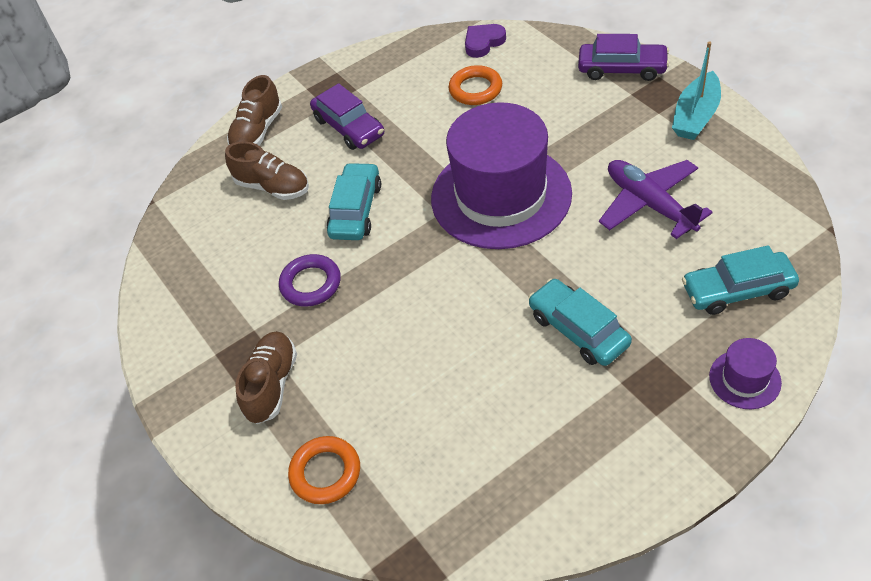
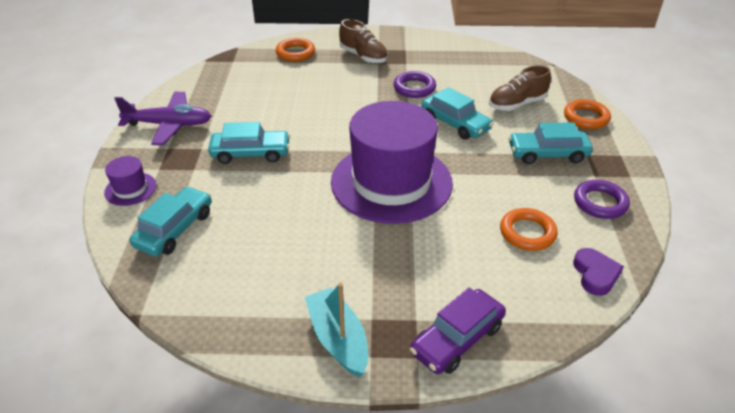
camera: 120 degrees right, 10 degrees down
brown shoe [227,75,282,146] -> orange ring [564,99,611,129]
purple car [310,83,384,150] -> turquoise car [508,122,593,164]
purple plane [599,160,713,239] -> purple plane moved to [114,92,211,145]
none -> purple ring [574,180,630,219]

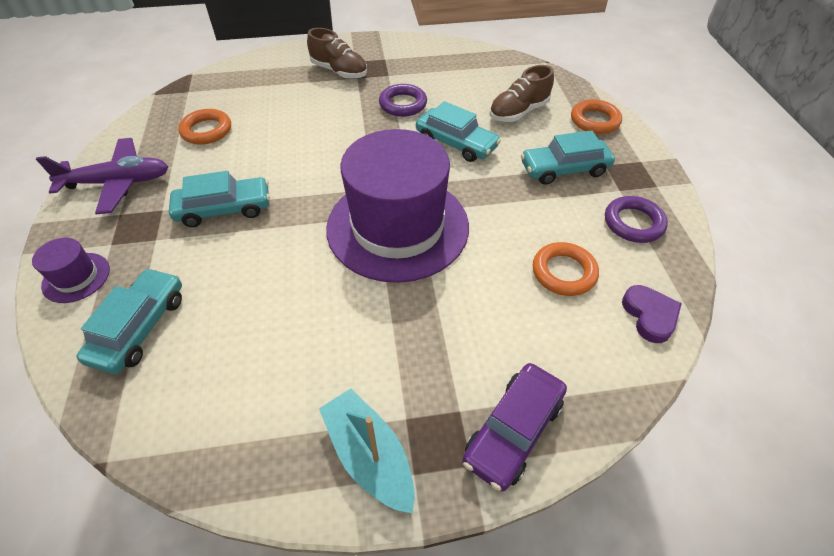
camera: 10 degrees left, 10 degrees up
orange ring [276,38,315,62] -> orange ring moved to [178,109,231,145]

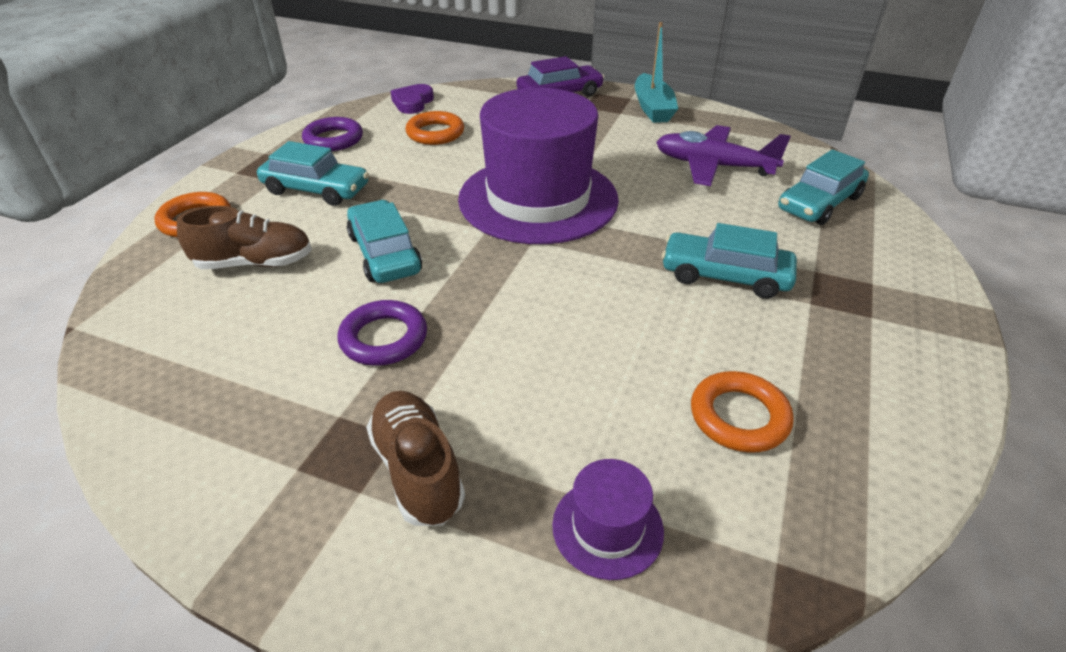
camera: 150 degrees left, 10 degrees down
purple hat [32,238,110,303] -> purple hat moved to [552,459,664,580]
purple plane [36,138,169,214] -> purple plane moved to [656,125,791,186]

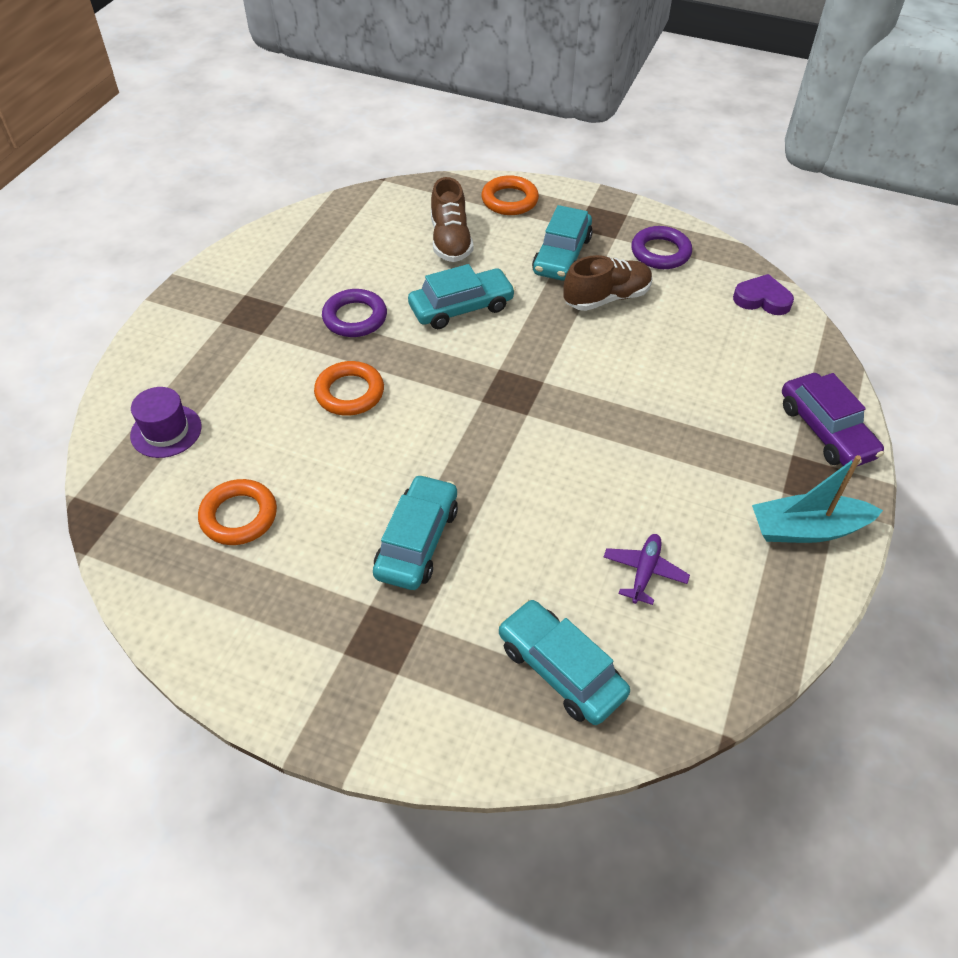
camera: 90 degrees right, 10 degrees up
brown shoe [366,391,465,526] -> brown shoe moved to [563,255,653,311]
orange ring [405,111,464,145] -> orange ring moved to [314,361,384,416]
purple hat [458,88,619,244] -> none
purple plane [656,125,791,186] -> purple plane [604,534,690,605], size x0.54

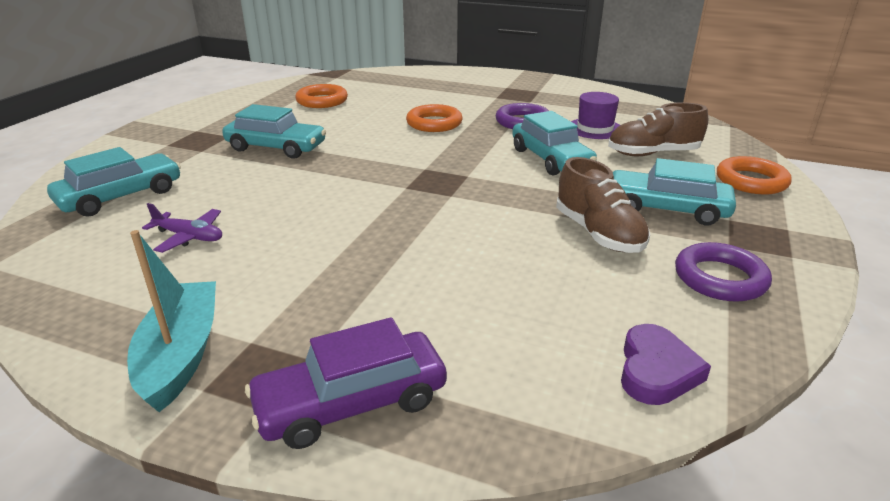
camera: 90 degrees right, 20 degrees down
purple hat [130,387,202,458] -> purple hat moved to [571,92,620,139]

